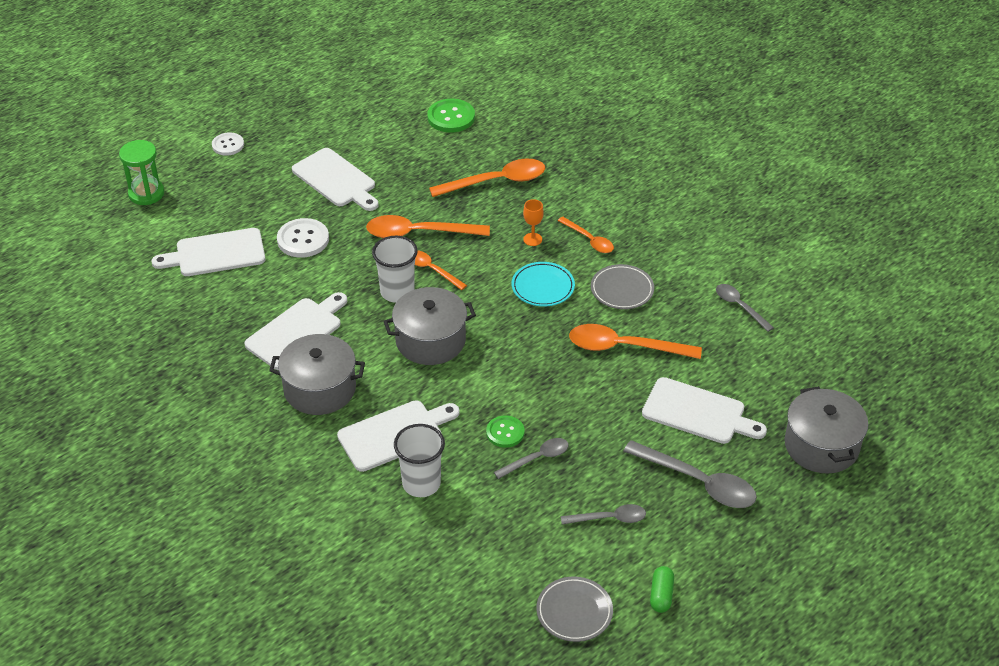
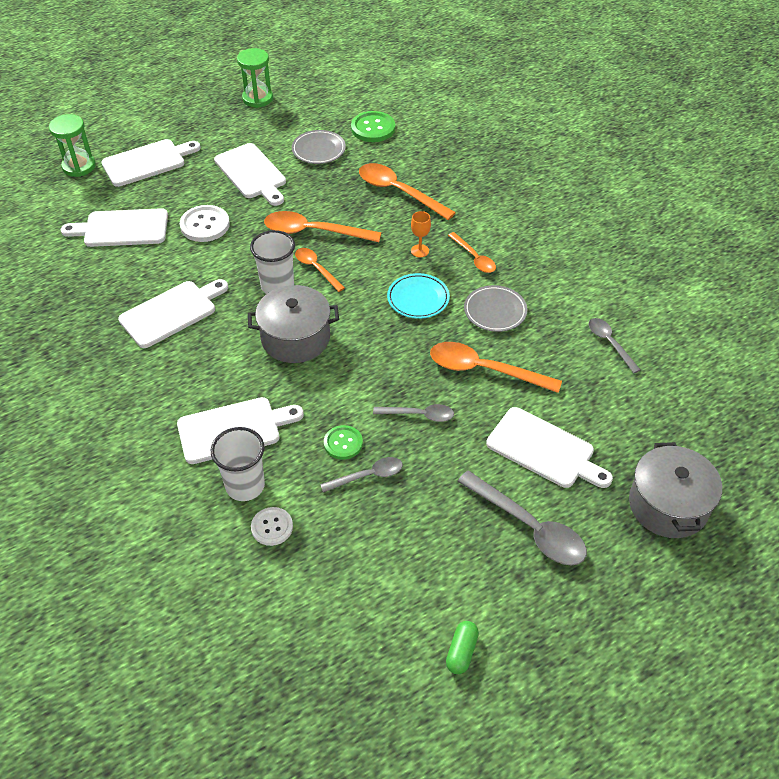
camera: 10 degrees right, 5 degrees up
white button [212,132,244,156] -> white button moved to [251,507,293,546]
grey pot [269,334,365,415] -> none
orange spoon [429,159,545,197] -> orange spoon turned 135 degrees counterclockwise [359,163,456,220]
grey plate [536,576,613,642] -> grey plate moved to [292,130,346,164]
grey spoon [561,504,646,525] -> grey spoon moved to [373,404,454,422]
none -> white cutting board [101,139,201,187]
none -> green hourglass [237,48,273,108]

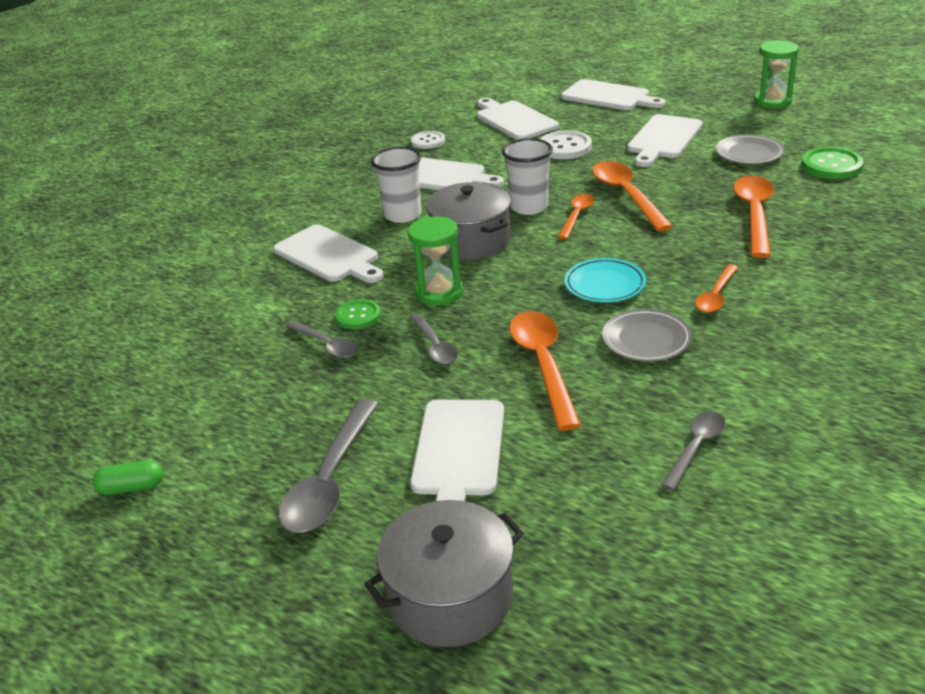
camera: 65 degrees right, 15 degrees down
green hourglass [49,114,96,177] -> green hourglass moved to [408,216,463,306]
white cup [211,427,265,501] -> white cup moved to [371,147,422,223]
white button [251,507,293,546] -> white button moved to [411,131,445,149]
orange goblet [411,211,431,257] -> none

